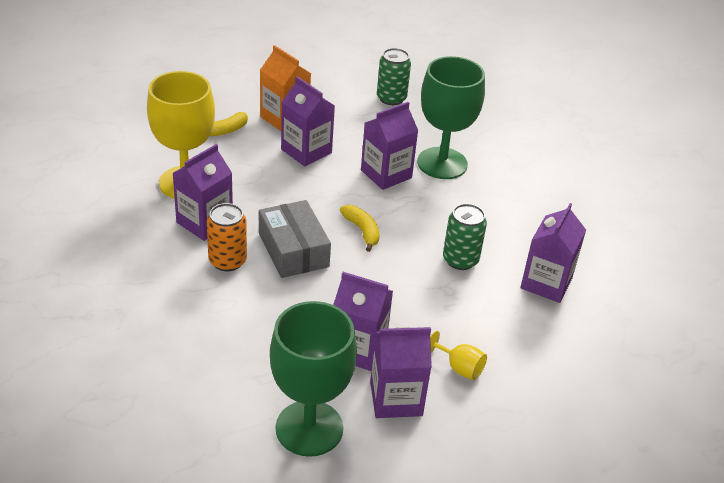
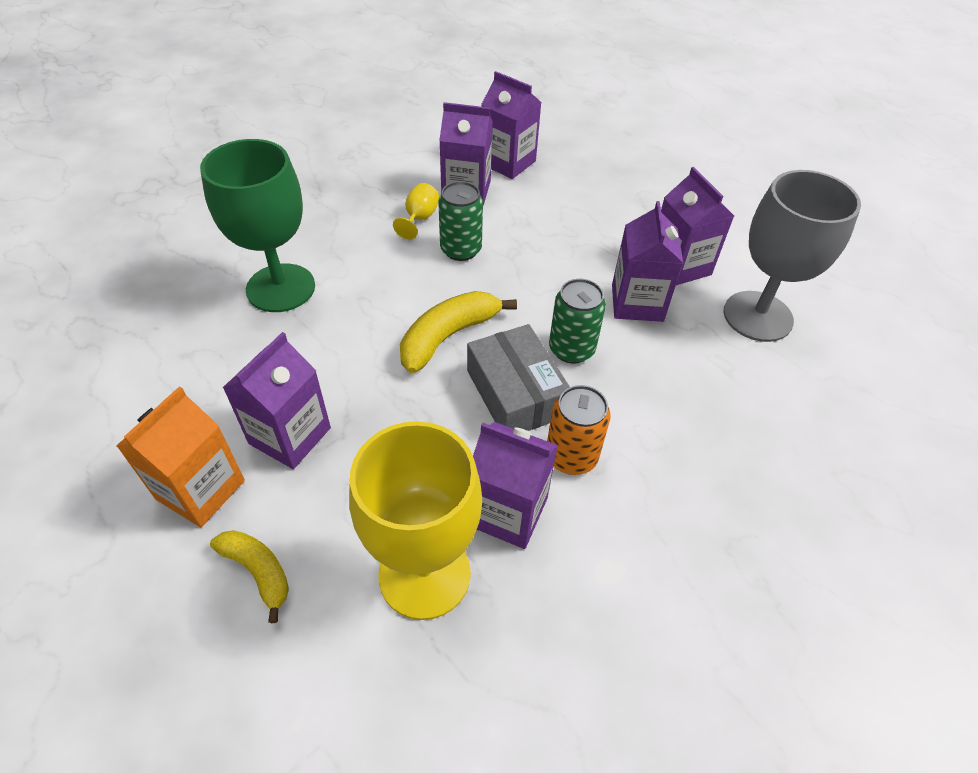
camera: 105 degrees left, 10 degrees up
grey box [259,200,331,278] -> grey box turned 75 degrees counterclockwise [467,324,570,431]
green goblet [270,301,357,457] -> grey goblet [723,170,861,342]
yellow banana [340,205,380,252] -> yellow banana [400,291,517,373], size x1.57
purple carton [361,102,418,190] -> purple carton moved to [481,71,542,179]
green can [377,48,411,105] -> green can moved to [549,279,606,363]
yellow goblet [430,331,487,380] -> yellow goblet moved to [393,183,439,239]

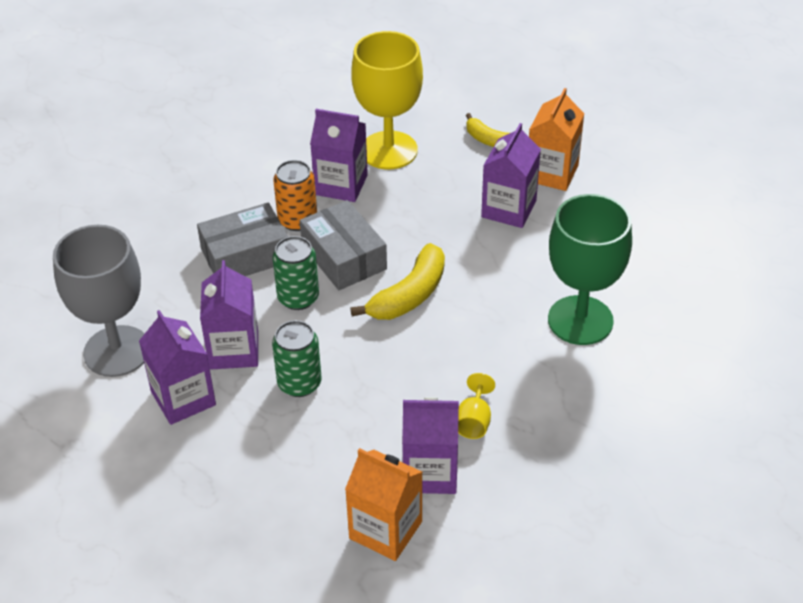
camera: 175 degrees right, 5 degrees down
green can [438,181,483,261] -> green can moved to [272,320,322,397]
purple carton [481,71,542,179] -> orange carton [345,448,422,561]
none -> grey box [197,202,288,276]

